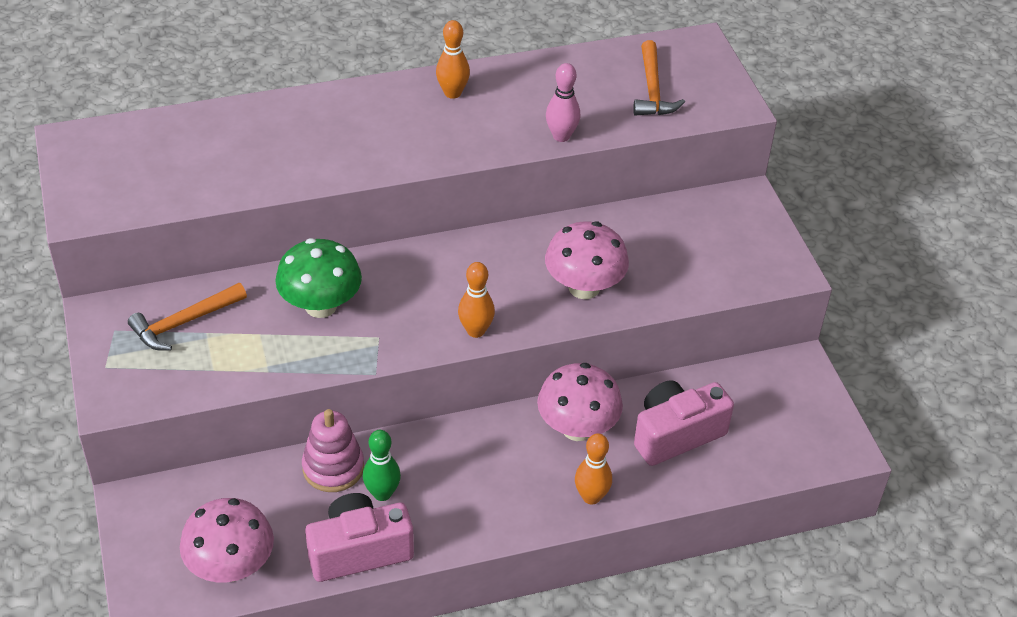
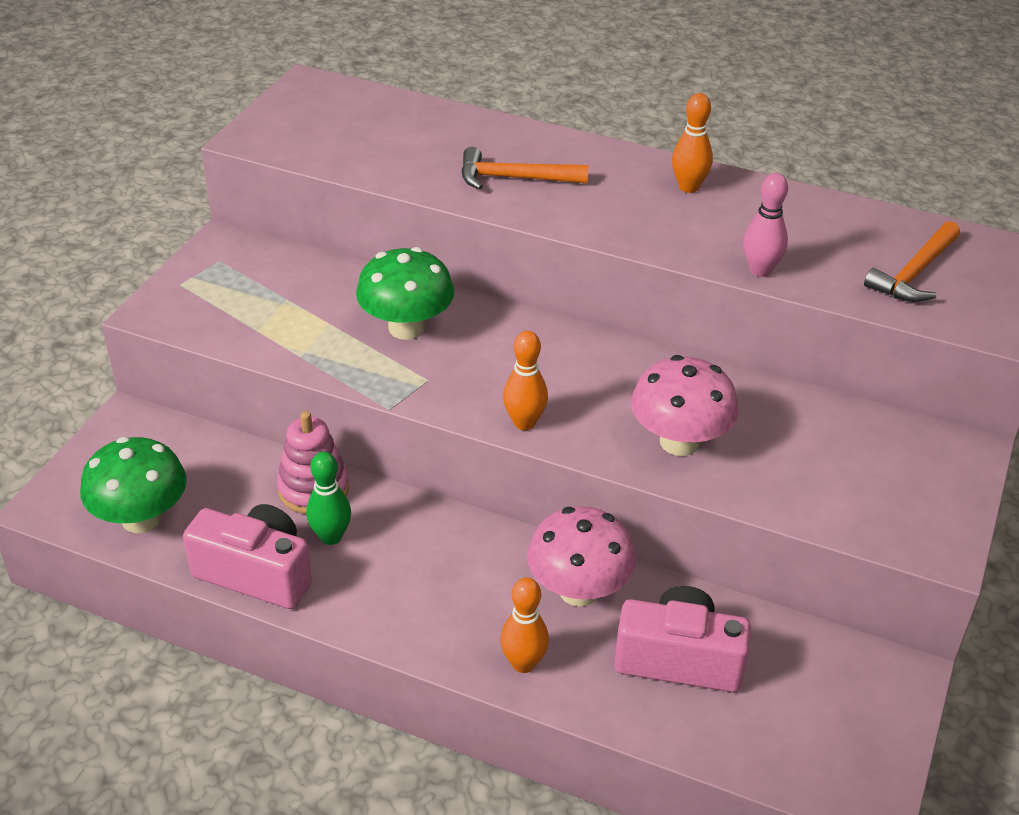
camera: 40 degrees right, 5 degrees down
orange hammer [128,283,247,351] -> orange hammer moved to [461,147,589,190]
pink mushroom [180,498,274,582] -> green mushroom [80,437,187,533]

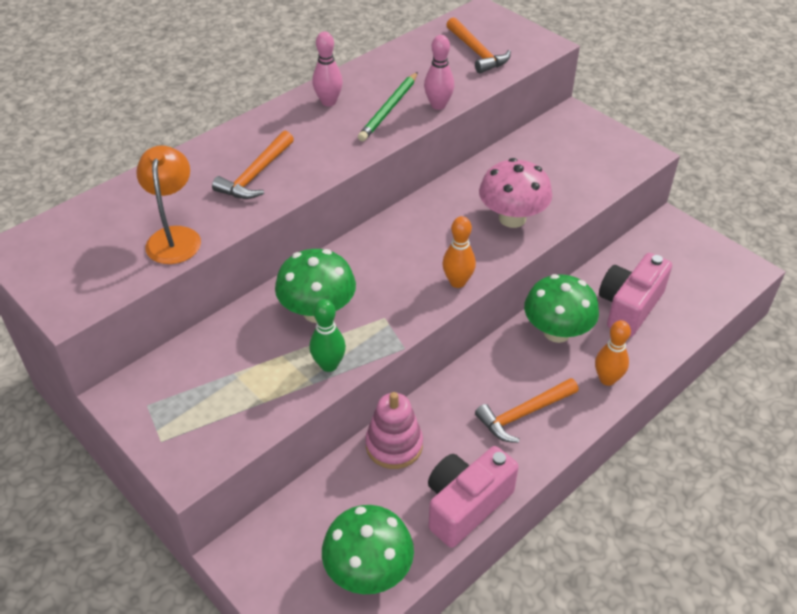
camera: 65 degrees left, 5 degrees up
green bowling pin [306,452,351,545] -> green bowling pin moved to [309,299,346,372]
pink mushroom [527,506,636,607] -> green mushroom [524,274,599,343]
orange bowling pin [672,93,713,193] -> pink bowling pin [312,32,343,106]
none -> orange lamp [136,145,201,264]
none -> green pencil [358,72,418,141]
none -> orange hammer [475,378,579,443]

